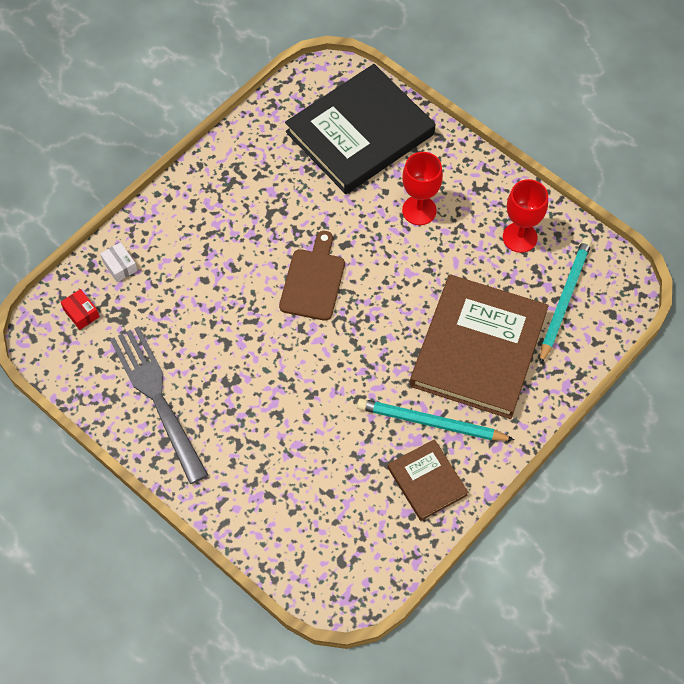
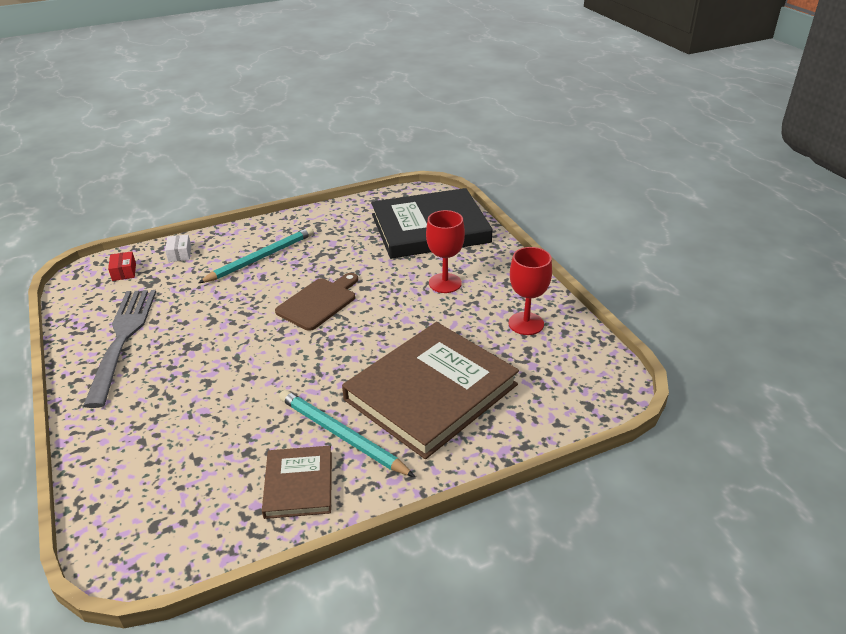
camera: 25 degrees right, 25 degrees down
turquoise pencil [540,237,592,365] -> turquoise pencil moved to [198,227,314,283]

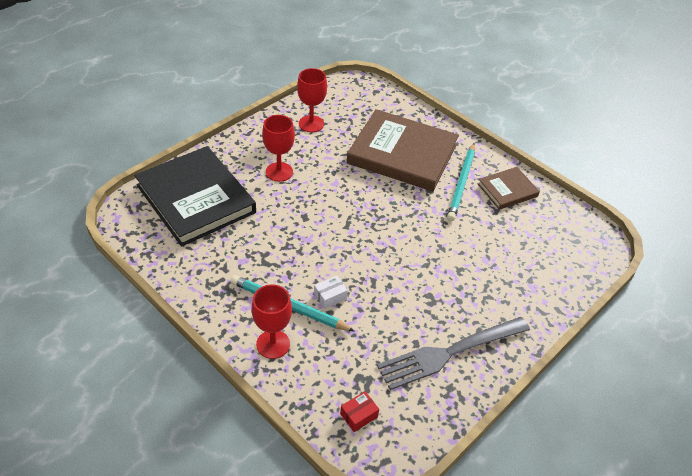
camera: 115 degrees left, 10 degrees up
white box [165,235,191,262] -> white box moved to [314,276,348,309]
brown cutting board [275,273,358,331] -> none
none -> red goblet [251,284,292,359]

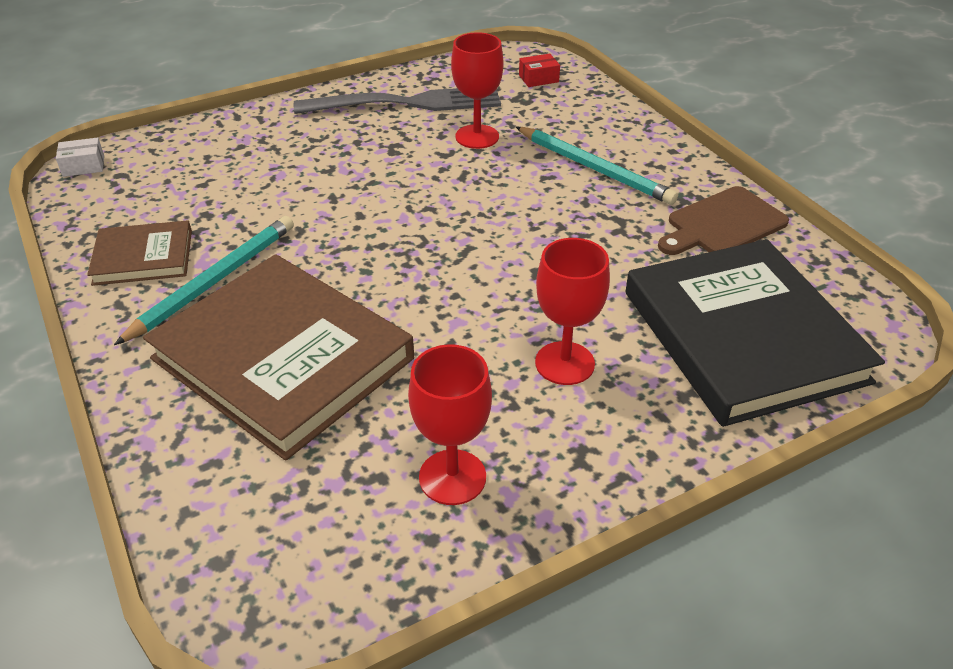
camera: 160 degrees left, 5 degrees down
red goblet [251,284,292,359] -> red goblet moved to [451,32,503,149]
white box [314,276,348,309] -> white box moved to [56,138,104,177]
none -> brown cutting board [658,186,789,255]

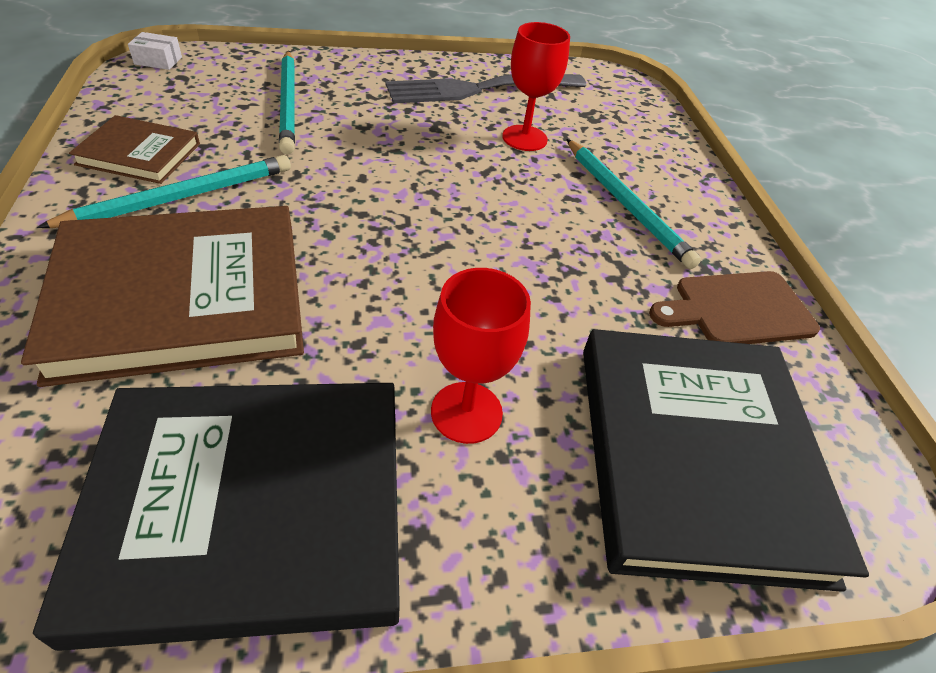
camera: 15 degrees right, 5 degrees up
brown book [143,254,414,461] -> brown book turned 75 degrees counterclockwise [21,206,304,387]
grey fork [294,88,501,114] -> grey fork turned 150 degrees clockwise [386,74,586,104]
red goblet [408,344,492,505] -> black book [33,383,400,651]
red box [519,54,560,87] -> none
none -> turquoise pencil [279,51,295,155]

